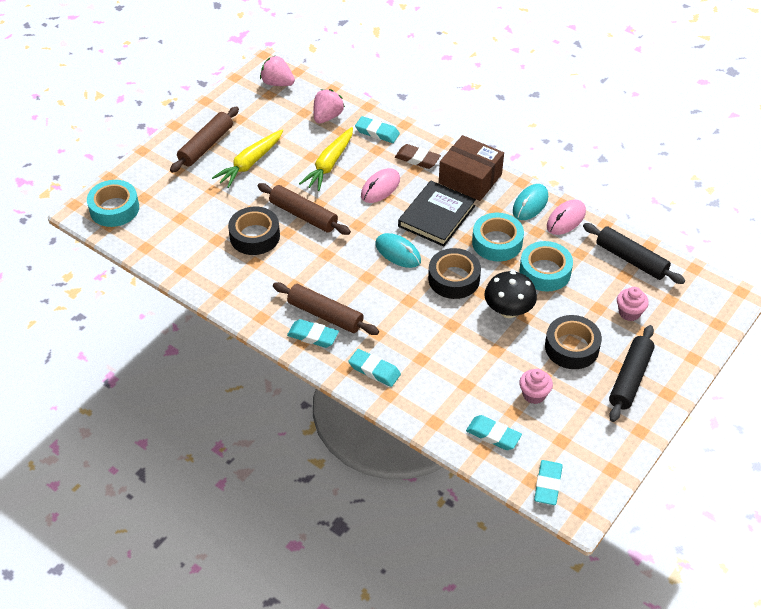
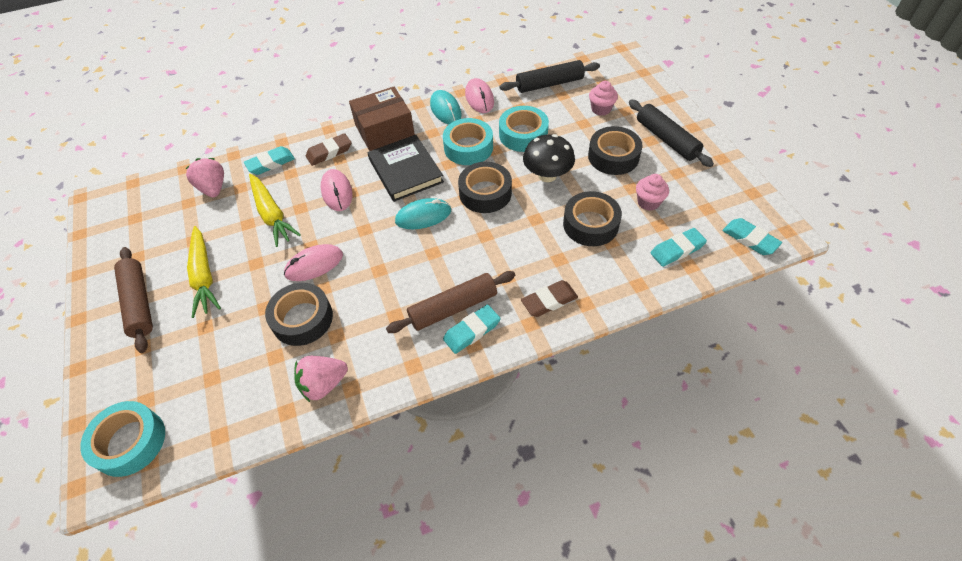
camera: 55 degrees left, 5 degrees up
brown rolling pin [257,183,351,235] -> pink mouse [284,244,343,281]
pink strawberry [260,55,295,86] -> pink strawberry moved to [294,356,348,402]
turquoise eraser [348,349,401,387] -> brown eraser [521,280,578,317]
none -> black tape [563,191,622,246]

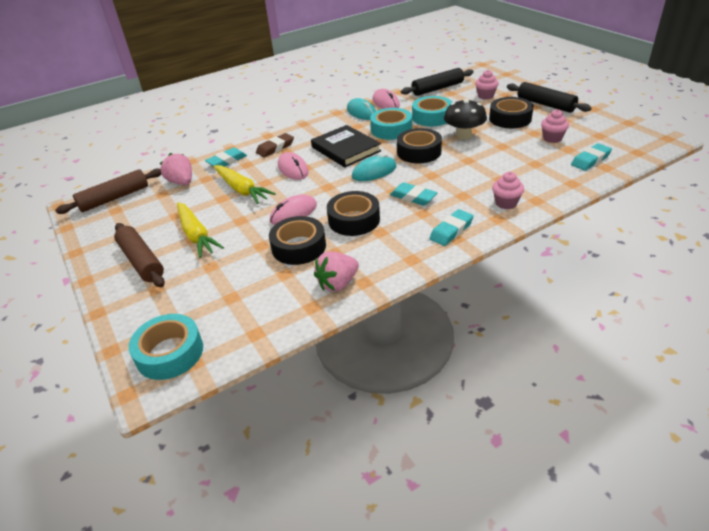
camera: 10 degrees left, 15 degrees down
brown box [349,87,415,151] -> none
brown rolling pin [386,271,515,333] -> brown rolling pin moved to [55,169,161,214]
brown eraser [521,280,578,317] -> pink cupcake [492,172,524,209]
black tape [563,191,622,246] -> black tape moved to [327,191,380,236]
turquoise eraser [723,218,782,255] -> turquoise eraser moved to [390,182,438,206]

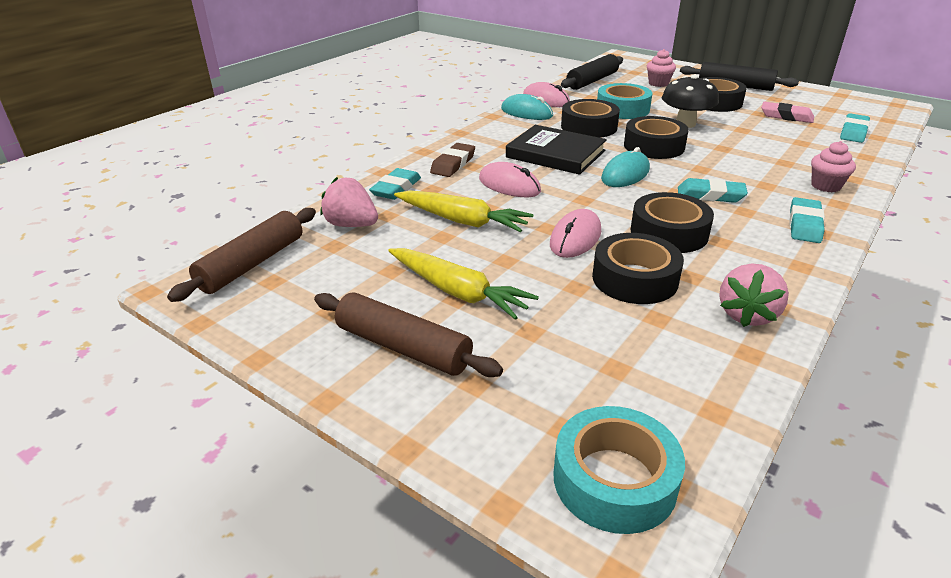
camera: 25 degrees left, 5 degrees down
turquoise tape [370,108,412,140] -> black tape [561,99,620,138]
pink cupcake [541,109,569,143] -> pink eraser [761,102,814,123]

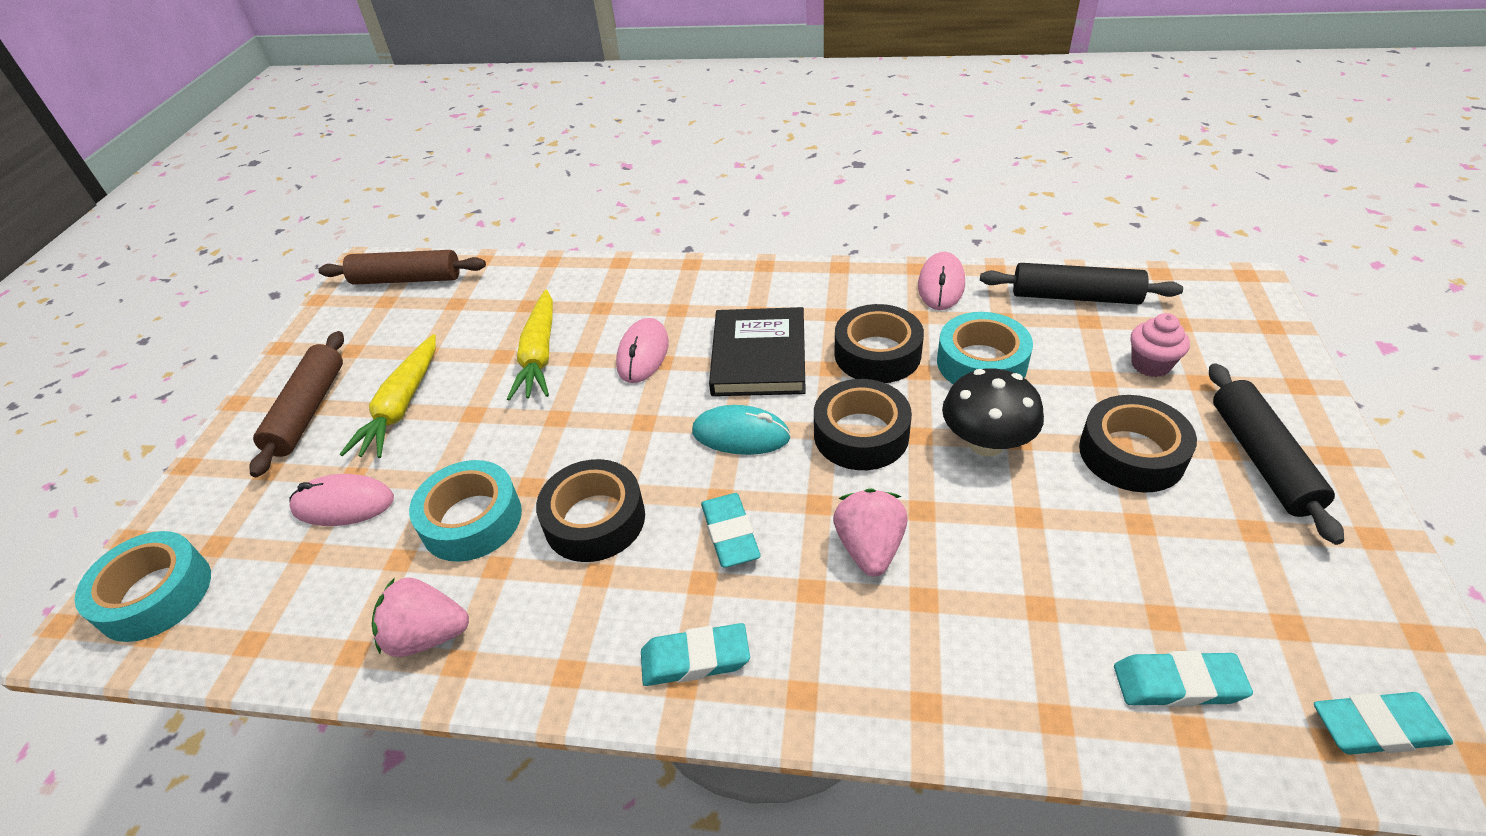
camera: 65 degrees right, 10 degrees up
pink strawberry [320,177,378,227] -> pink strawberry moved to [833,488,908,577]
turquoise eraser [369,168,421,200] -> turquoise eraser moved to [1314,692,1453,755]
brown eraser [430,143,475,177] -> none
turquoise mouse [501,94,553,120] -> none
pink mouse [550,209,601,258] -> pink mouse moved to [289,474,394,526]
black tape [592,233,684,304] -> turquoise tape [409,460,522,562]
pink eraser [761,102,814,123] -> none
pink cupcake [811,141,856,192] -> none

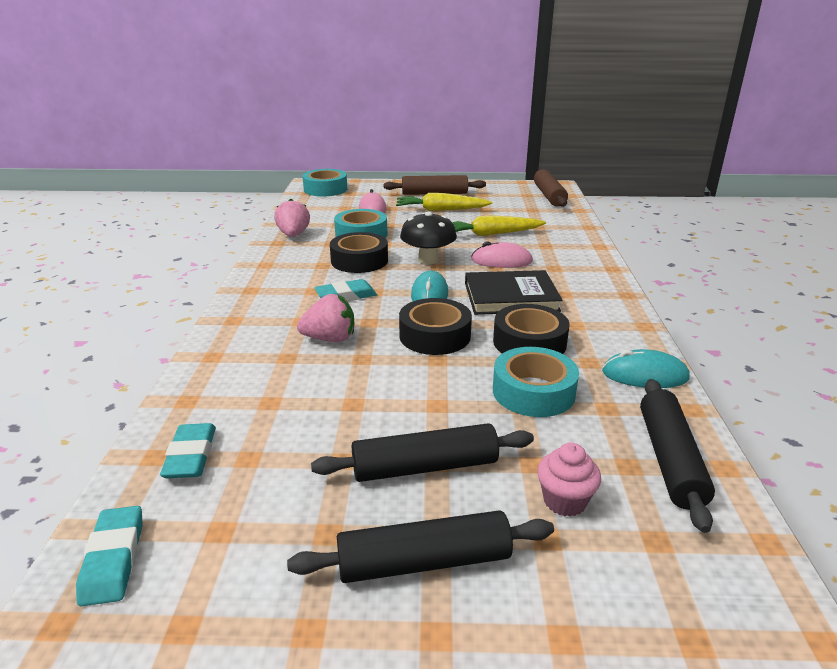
camera: 80 degrees right, 15 degrees down
turquoise eraser [641,623,750,686] -> none
pink mouse [918,252,965,310] -> turquoise mouse [602,349,690,388]
black mushroom [942,368,1044,457] -> black mushroom moved to [400,211,457,264]
black tape [1079,395,1197,493] -> black rolling pin [311,423,534,482]

